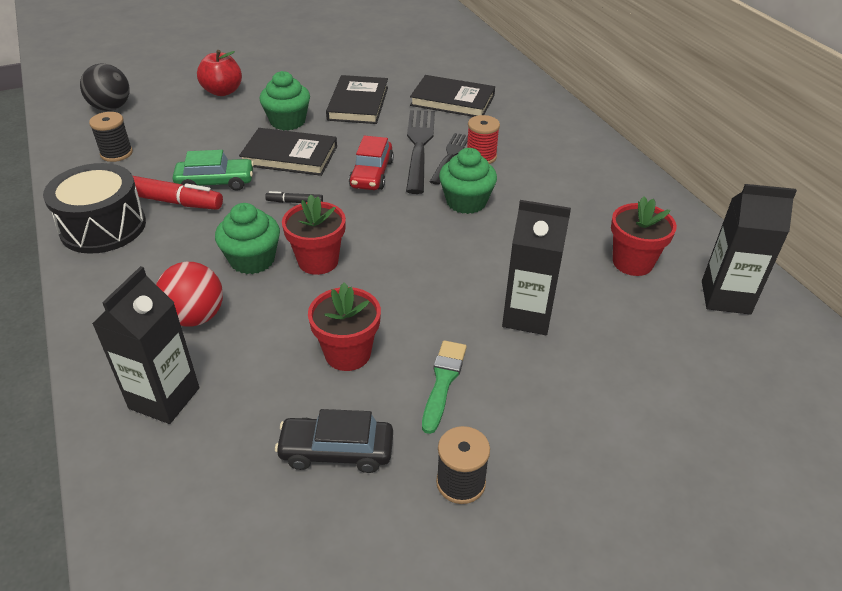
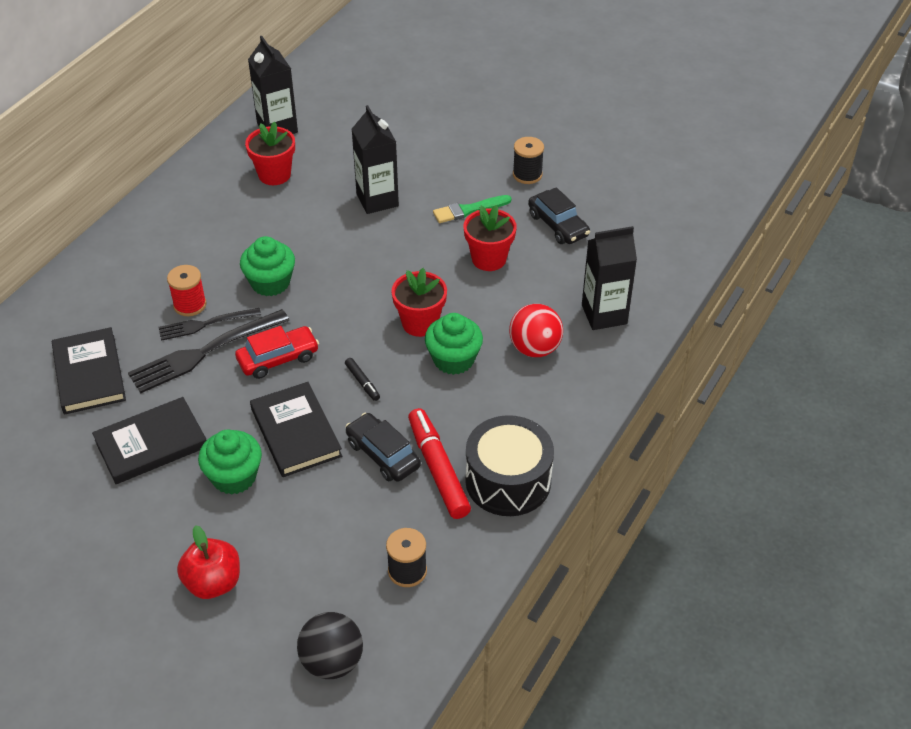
camera: 125 degrees left, 5 degrees up
green car [173,150,254,191] -> black car [345,413,421,482]

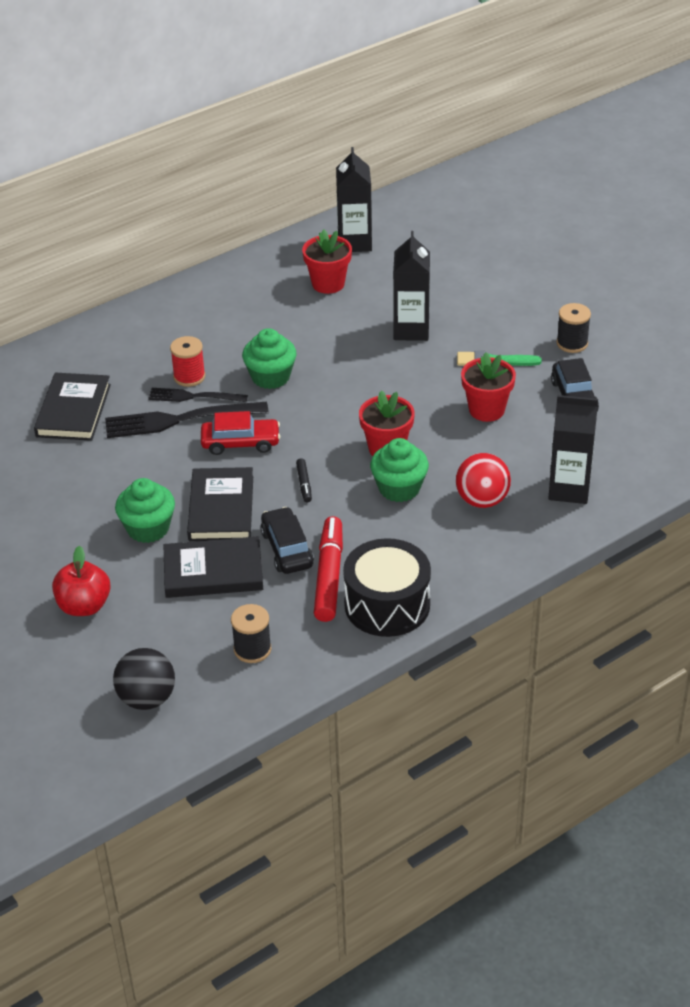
camera: 25 degrees right, 5 degrees down
black book [92,397,206,484] -> black book moved to [164,536,263,598]

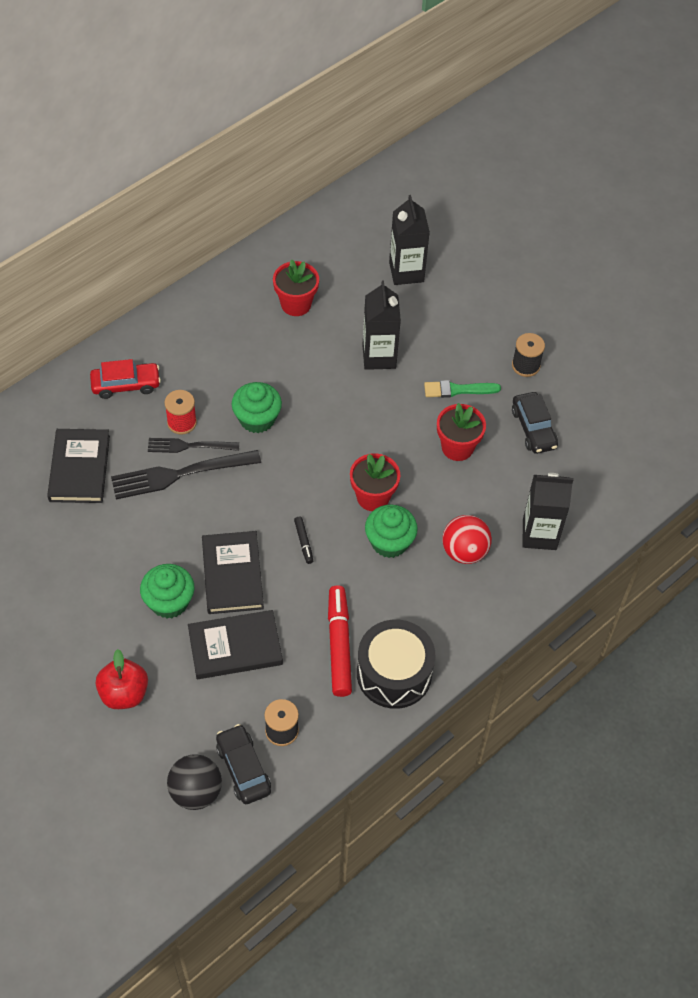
camera: 10 degrees left, 15 degrees up
red car [201,411,280,455] -> red car moved to [90,359,161,399]
black car [260,507,314,574] -> black car moved to [216,724,271,804]
black carton [336,147,372,252] -> black carton moved to [389,195,430,285]

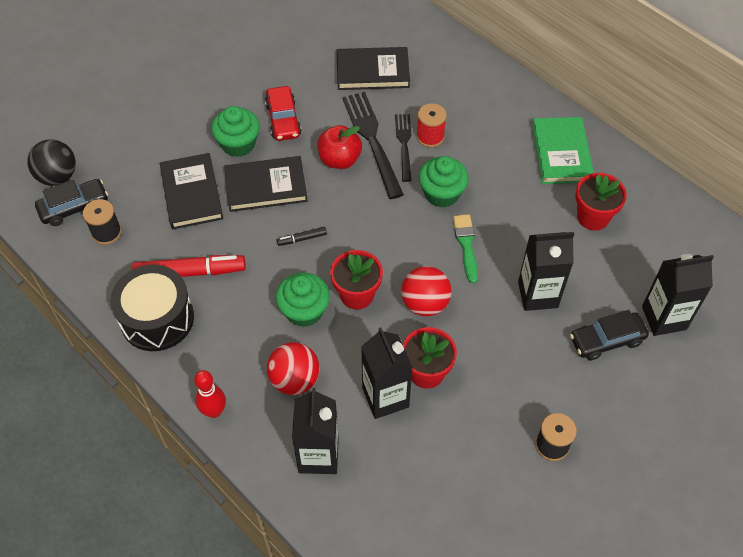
camera: 90 degrees right, 0 degrees up
red car [90,359,161,399] -> red car moved to [265,86,302,141]
red apple [96,649,148,709] -> red apple moved to [317,125,362,169]
green brush [424,380,501,398] -> green brush moved to [453,214,478,283]
black car [512,392,558,454] -> black car moved to [570,310,649,360]
none -> red bowling pin [194,370,226,418]
none -> black carton [361,327,413,419]
none -> red ball [401,266,452,316]
none -> green book [532,117,594,184]

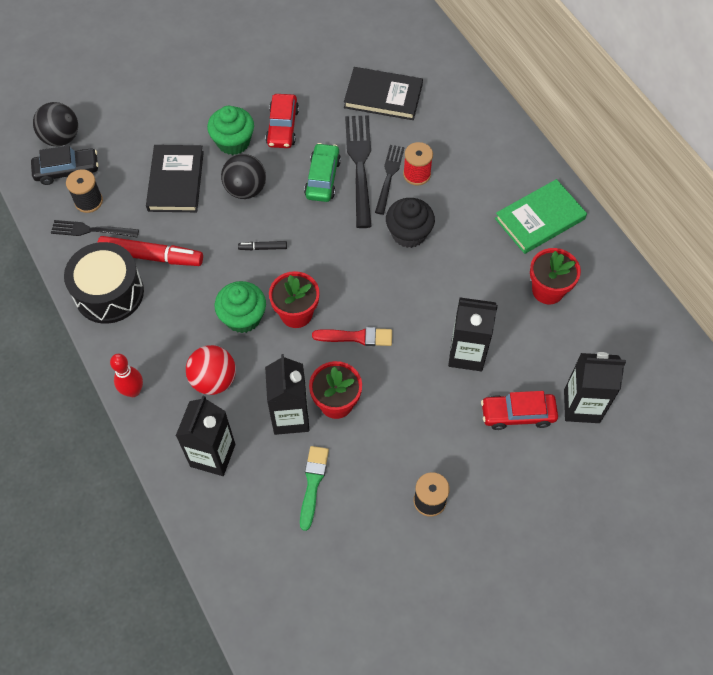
camera: 15 degrees right, 5 degrees up
black book [224,156,307,212] -> black ball [221,154,266,199]
red apple [317,125,362,169] -> green car [304,143,341,202]
red ball [401,266,452,316] -> red brush [312,327,392,346]
green cupcake [419,156,469,208] -> black cupcake [386,198,435,248]
green brush [453,214,478,283] -> green brush moved to [300,446,329,531]
green book [532,117,594,184] -> green book turned 45 degrees clockwise [495,179,587,254]
black car [570,310,649,360] -> red car [481,391,558,430]
none -> black fork [51,220,139,237]

